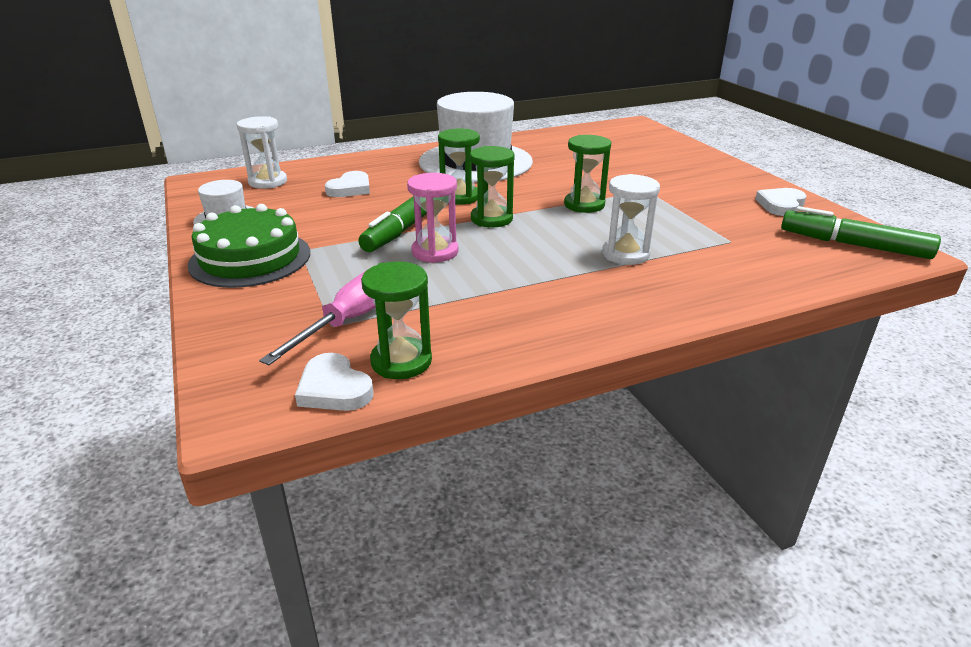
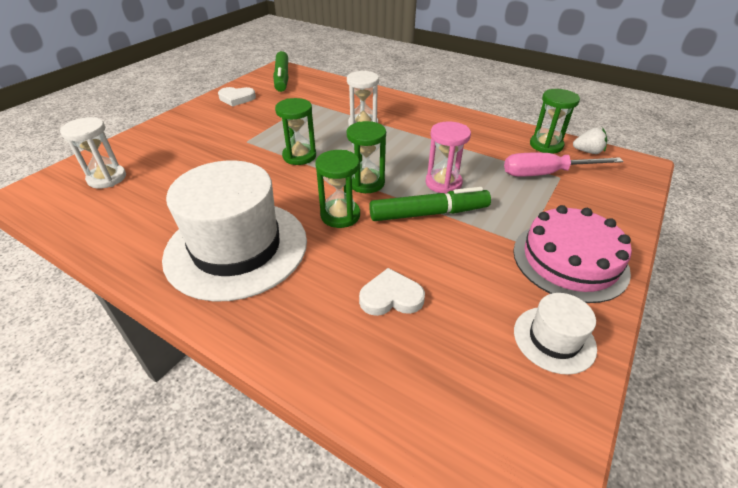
camera: 125 degrees left, 10 degrees up
green cake [187,204,310,288] -> pink cake [513,205,632,303]
white hourglass [237,116,287,189] -> white hourglass moved to [60,117,126,189]
white heart [295,353,373,411] -> white strawberry [573,128,607,154]

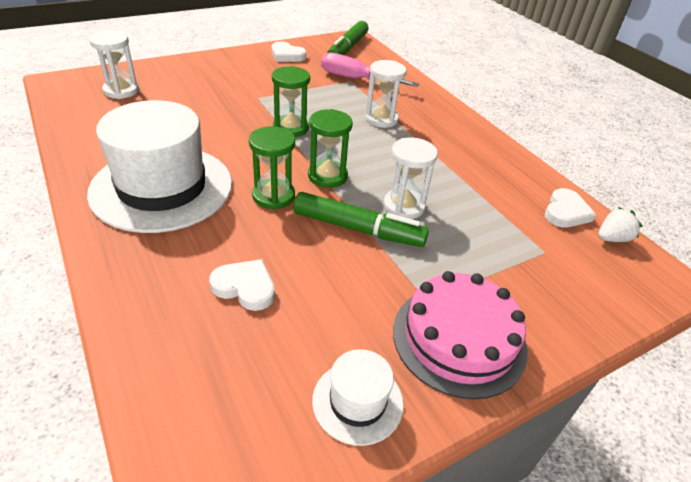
camera: 25 degrees right, 0 degrees up
pink hourglass [426,121,471,194] -> white hourglass [384,138,438,219]
pink screwdriver [504,153,623,177] -> pink screwdriver moved to [321,53,419,87]
green hourglass [530,89,580,154] -> white heart [545,188,596,228]
white strawberry [573,128,607,154] -> white strawberry turned 60 degrees counterclockwise [598,207,643,242]

